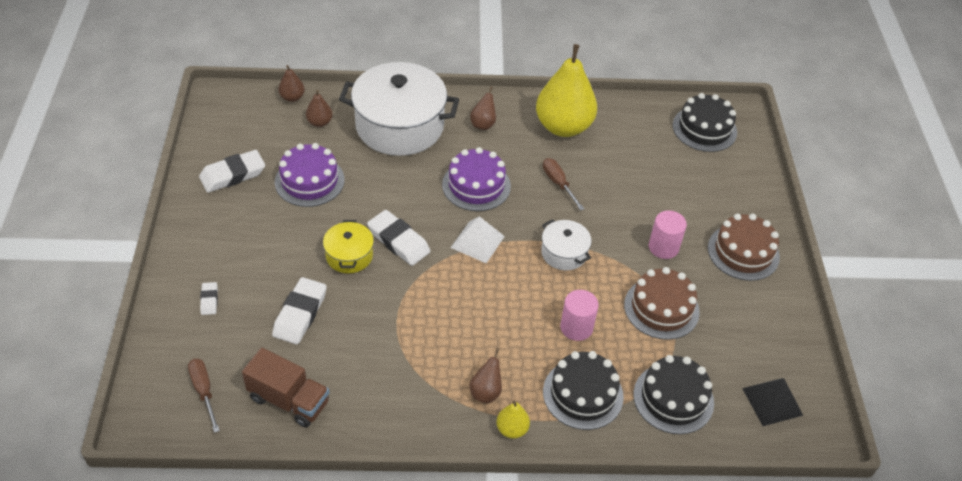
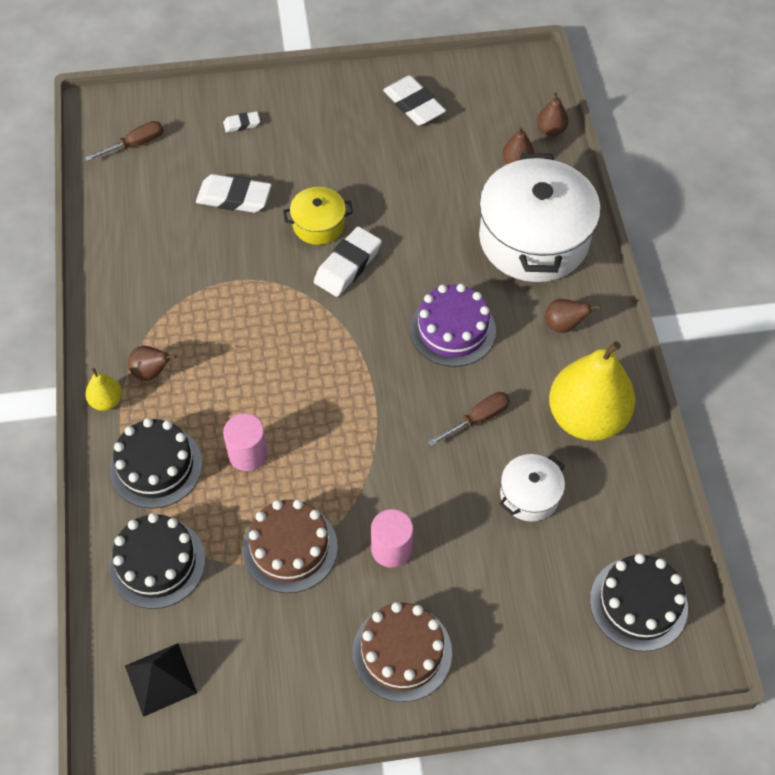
camera: 85 degrees right, 10 degrees up
brown truck [242,348,330,428] -> none
purple cake [275,143,344,207] -> none
white pyramid [450,216,505,263] -> none
white pot [541,219,591,271] -> white pot moved to [499,454,565,522]

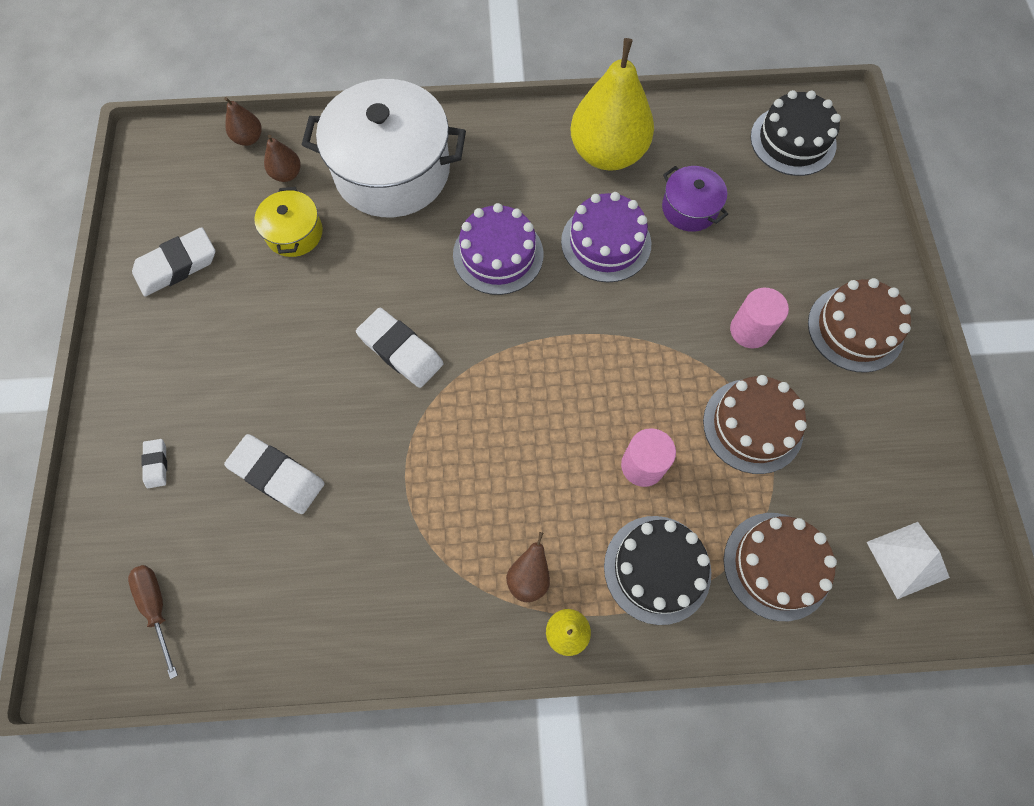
camera: 85 degrees left, 10 degrees up
black cake [109,513,205,609] -> brown cake [723,513,837,621]
black pyramid [125,643,197,717] -> white pyramid [867,522,950,599]
white eraser [196,174,272,213] -> white eraser turned 75 degrees counterclockwise [224,434,324,514]
yellow pot [283,187,353,245] -> yellow pot moved to [254,187,323,257]
brown screwdriver [428,392,510,446] -> purple cake [561,192,651,282]
white pot [499,454,565,522] -> purple pot [662,166,728,232]
brown pear [545,299,600,333] -> none

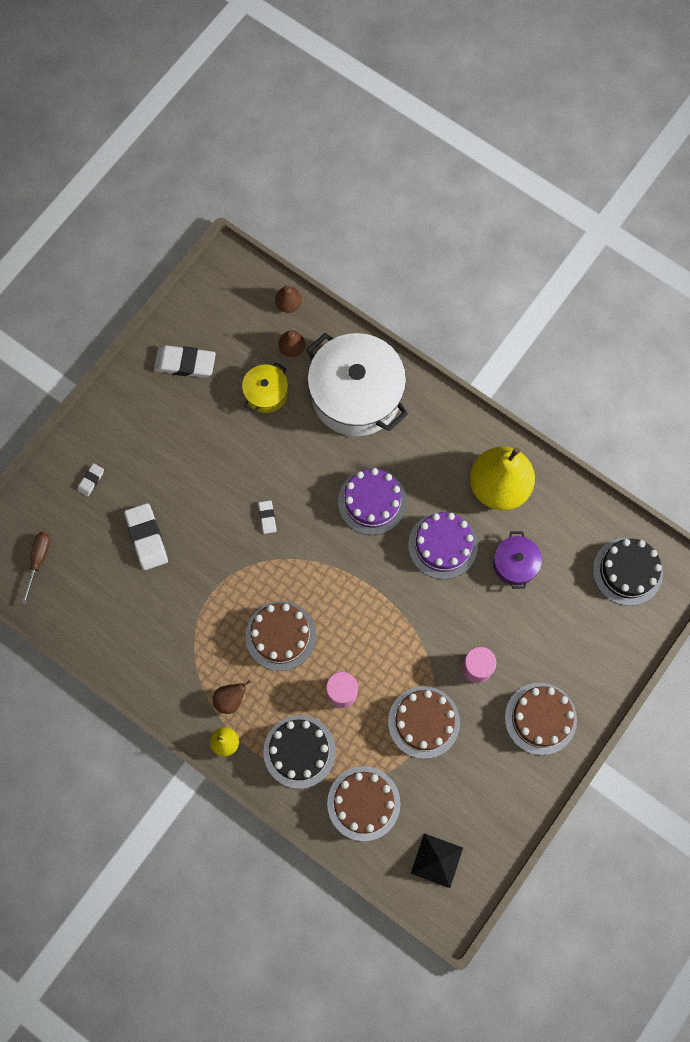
camera: 40 degrees right, 5 degrees up
white eraser [356,308,443,388] -> white eraser [258,500,276,534], size x0.51
white pyramid [867,522,950,599] -> black pyramid [411,833,463,888]
none -> brown cake [245,601,316,671]

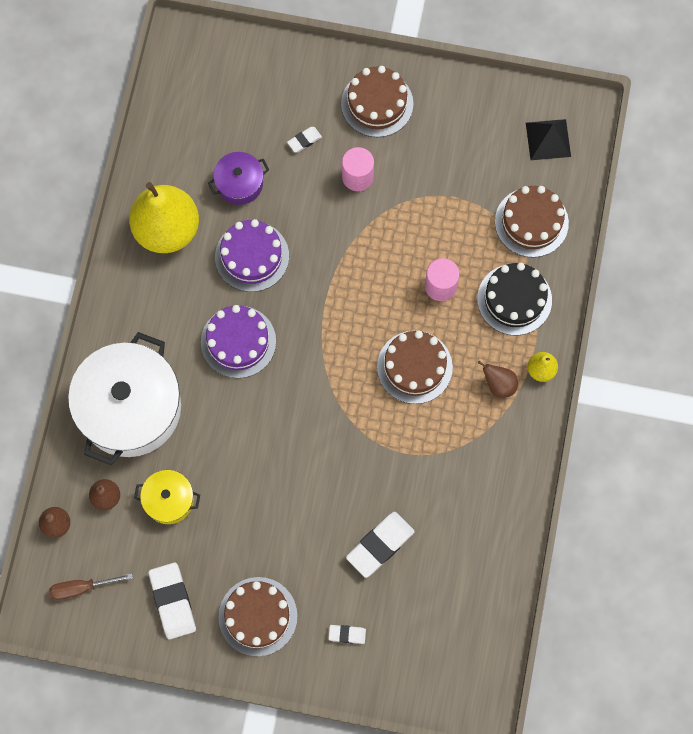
camera: 115 degrees left, 0 degrees up
brown screwdriver [22,532,50,604] -> brown screwdriver moved to [49,573,133,600]
white eraser [258,500,276,534] -> white eraser moved to [287,127,322,153]
brown cake [388,686,460,759] -> brown cake moved to [219,577,297,656]
black cake [593,537,663,606] -> none

